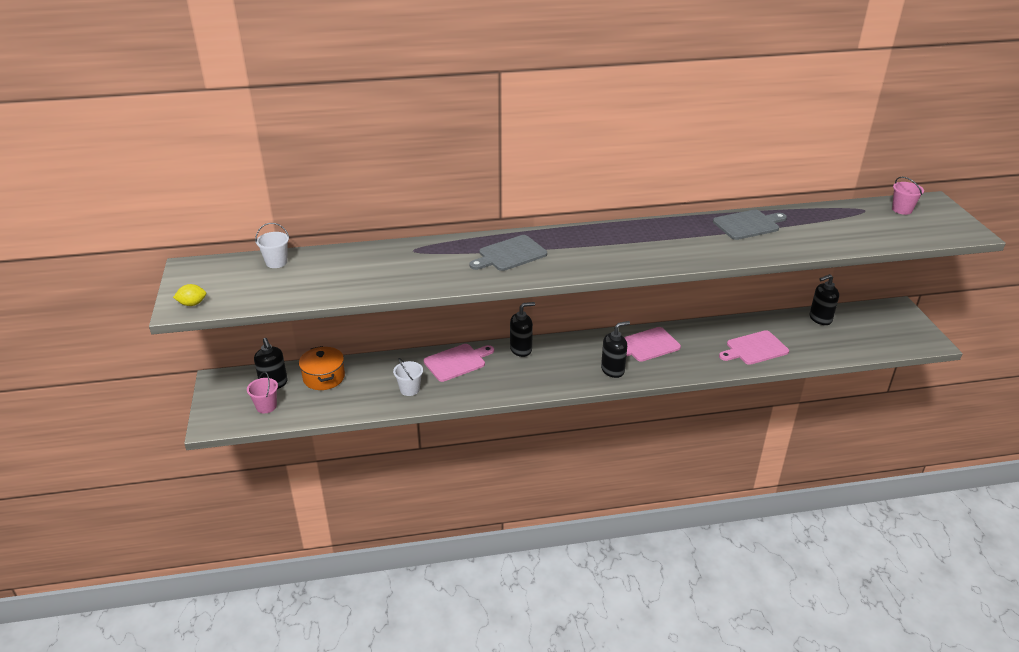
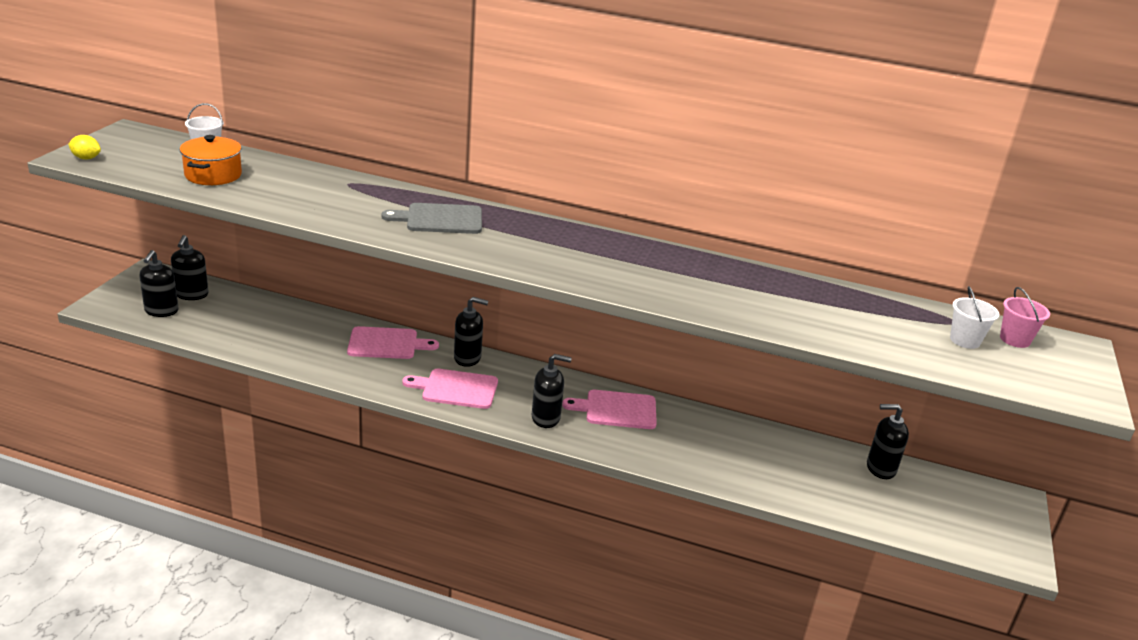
camera: 25 degrees right, 5 degrees down
pink bucket [247,372,278,413] -> black soap dispenser [139,250,179,317]
orange pot [299,346,345,390] -> orange pot moved to [180,135,242,185]
white bucket [393,358,423,396] -> white bucket moved to [950,286,999,349]
grey cutting board [713,209,787,240] -> none
pink cutting board [719,330,789,365] -> pink cutting board moved to [402,369,498,409]

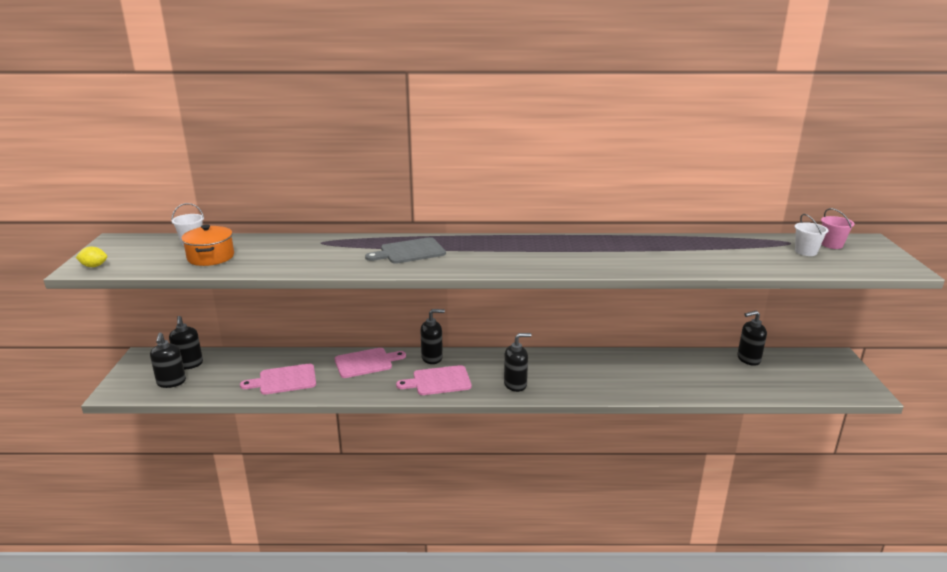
camera: 15 degrees left, 5 degrees down
pink cutting board [562,390,657,429] -> pink cutting board moved to [240,364,316,395]

